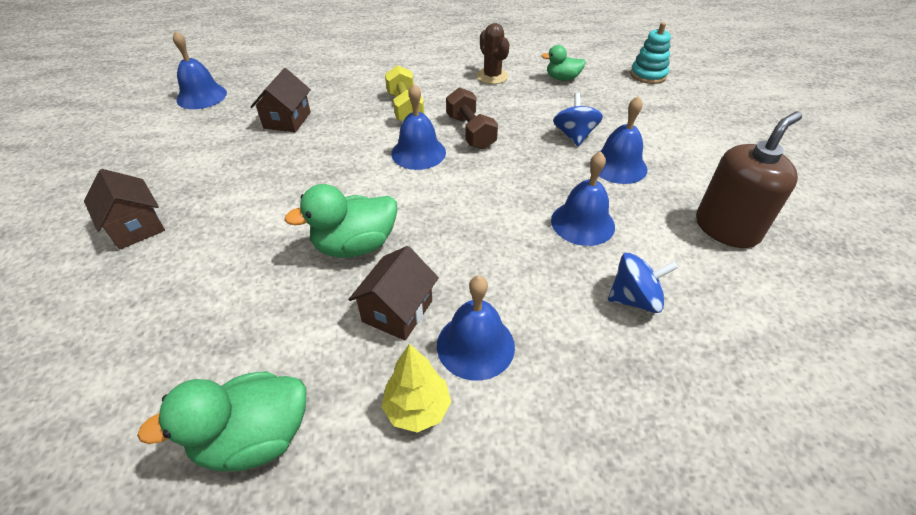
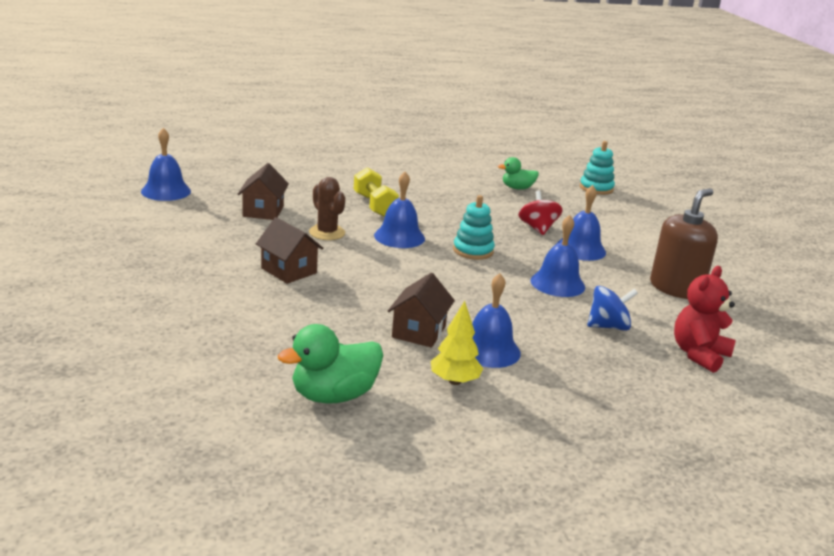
camera: 10 degrees left, 20 degrees down
brown house [84,169,165,250] -> brown house moved to [256,217,324,284]
green duck [285,184,397,258] -> none
brown dumbbell [446,87,498,150] -> none
brown cactus [476,23,510,84] -> brown cactus moved to [309,177,345,240]
blue spinning top [553,93,603,146] -> red spinning top [518,191,563,235]
none -> turquoise stacking toy [453,195,495,260]
none -> red teddy bear [674,266,736,373]

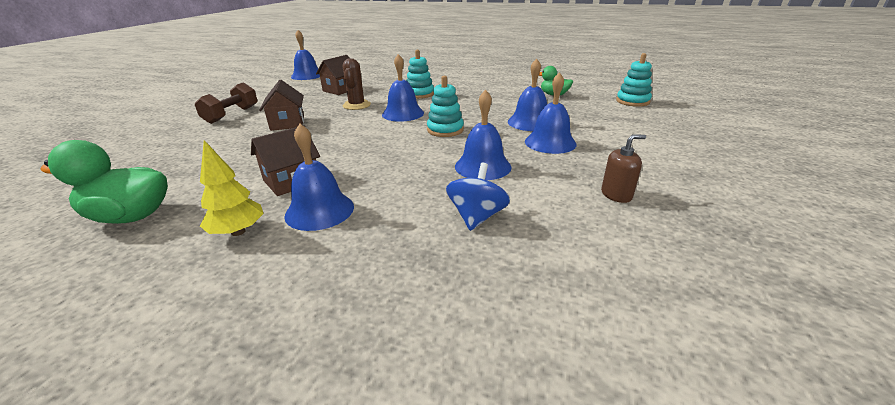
camera: 35 degrees right, 5 degrees up
yellow dumbbell [354,168,399,217] -> turquoise stacking toy [406,50,434,99]
red spinning top [518,191,563,235] -> blue bell [508,59,547,131]
blue spinning top [587,286,638,331] -> blue spinning top turned 90 degrees counterclockwise [446,163,510,231]
brown soap dispenser [650,189,718,299] -> brown soap dispenser [601,134,646,203], size x0.51
red teddy bear [674,266,736,373] -> none
none -> brown dumbbell [195,82,258,124]

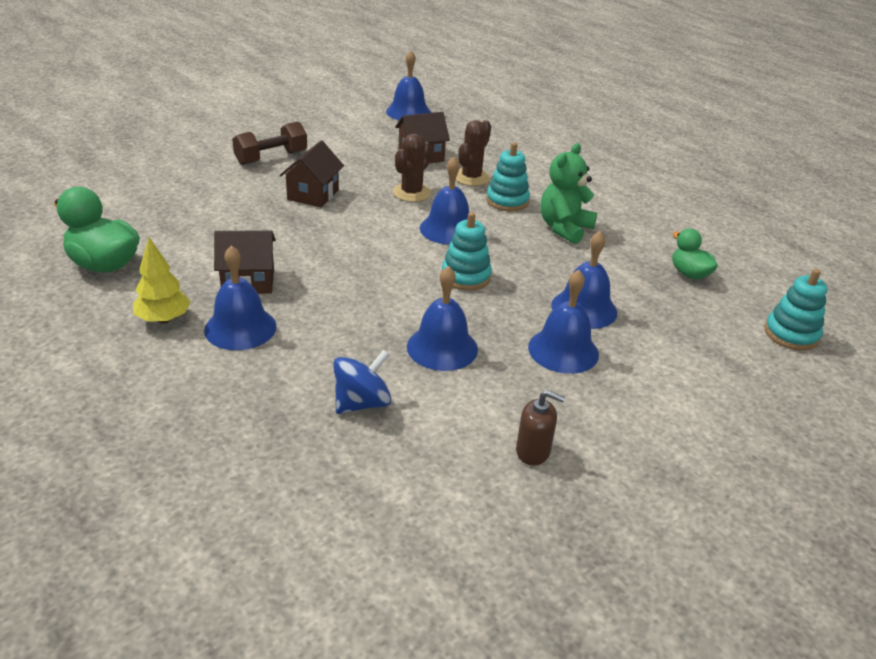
camera: 30 degrees right, 5 degrees up
none -> brown cactus [456,120,491,186]
none -> green teddy bear [540,143,597,244]

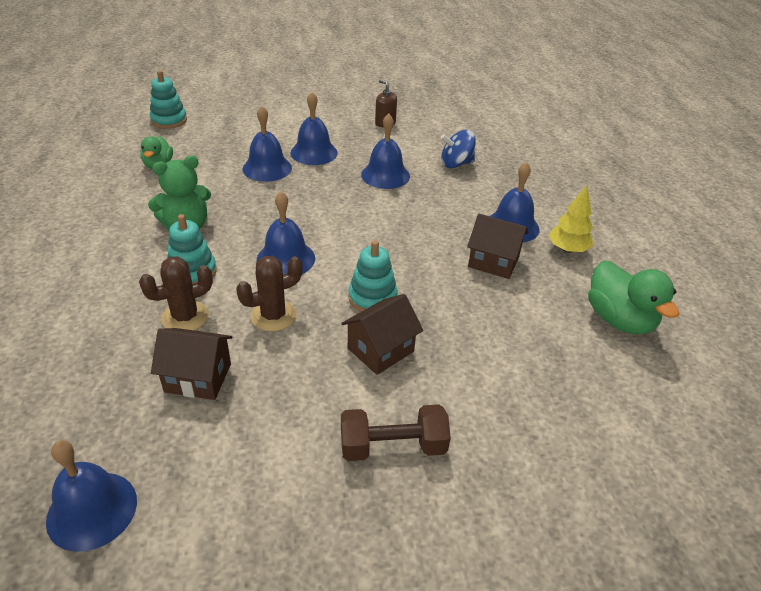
camera: 150 degrees left, 5 degrees up
turquoise stacking toy [442,212,492,291] -> turquoise stacking toy moved to [348,240,398,312]

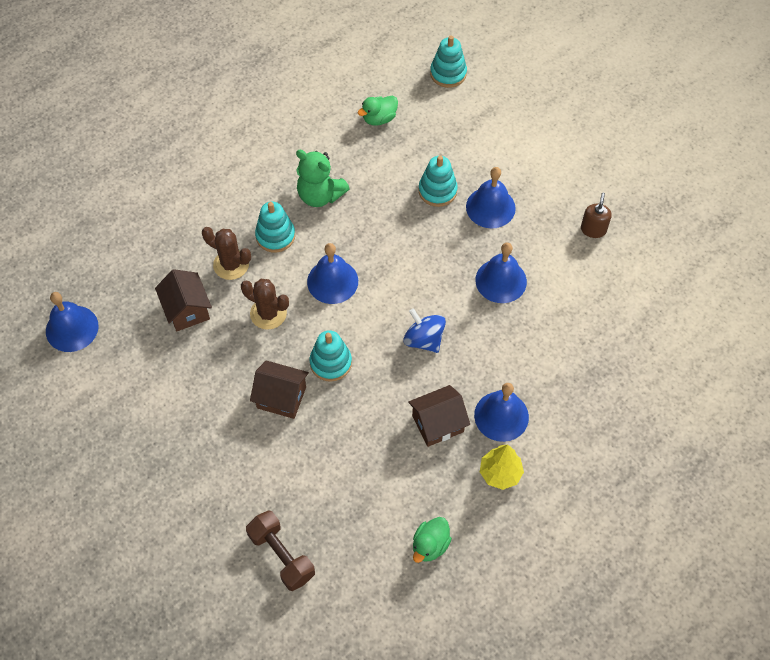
camera: 60 degrees right, 20 degrees up
blue bell [243,106,292,182] -> turquoise stacking toy [418,156,458,207]
brown dumbbell [341,404,451,461] -> brown dumbbell moved to [246,510,315,591]
blue spinning top [441,130,476,168] -> blue spinning top moved to [403,308,446,353]
brown house [467,214,528,279] -> brown house turned 75 degrees clockwise [408,385,470,447]
green duck [588,260,679,335] -> green duck [413,517,452,563], size x0.61

